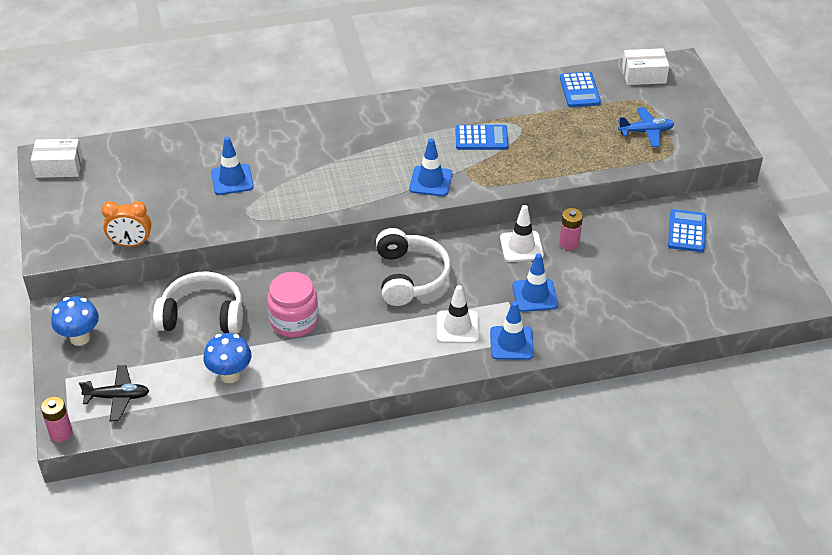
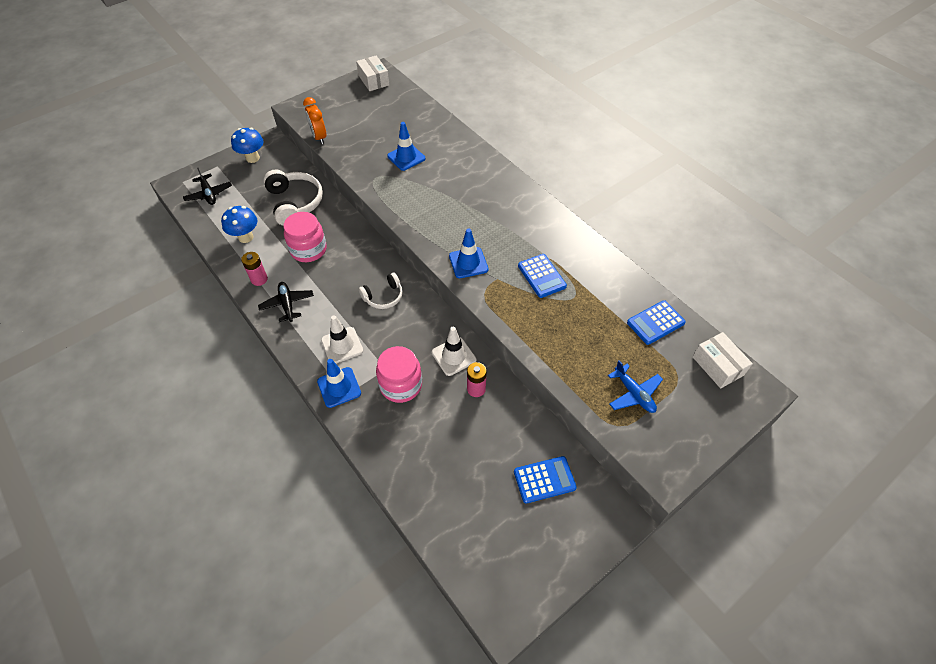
camera: 65 degrees right, 10 degrees up
pink battery [41,396,73,442] -> pink battery moved to [241,252,268,286]
white headphones [376,228,451,306] -> white headphones [359,273,403,309], size x0.60
blue traffic cone [513,253,558,312] -> pink jar [376,346,422,403]
none -> black plane [258,282,314,322]

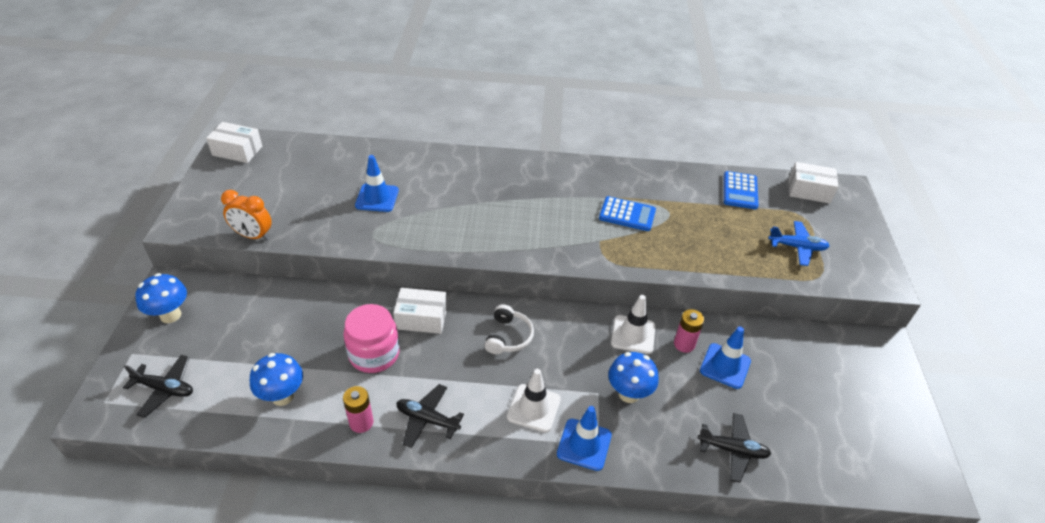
camera: 50 degrees left, 10 degrees down
white headphones [263,169,323,226] -> none
pink jar [376,346,422,403] -> blue mushroom [608,352,659,403]
blue traffic cone [449,229,488,278] -> blue traffic cone moved to [700,327,751,389]
blue calculator [514,456,577,504] -> none
none -> white box [393,288,447,334]
none -> black plane [698,413,771,483]

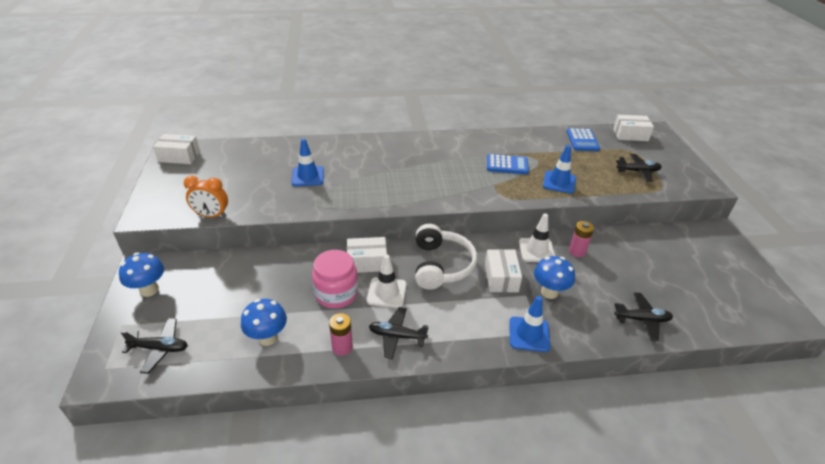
camera: 10 degrees left, 5 degrees down
white headphones [484,304,534,354] -> white headphones [415,224,477,290], size x1.68
white traffic cone [507,369,561,433] -> white traffic cone moved to [367,254,407,308]
blue traffic cone [700,327,751,389] -> blue traffic cone moved to [543,145,576,193]
blue plane [768,221,829,266] -> black plane [616,154,662,182]
none -> white box [485,249,522,293]

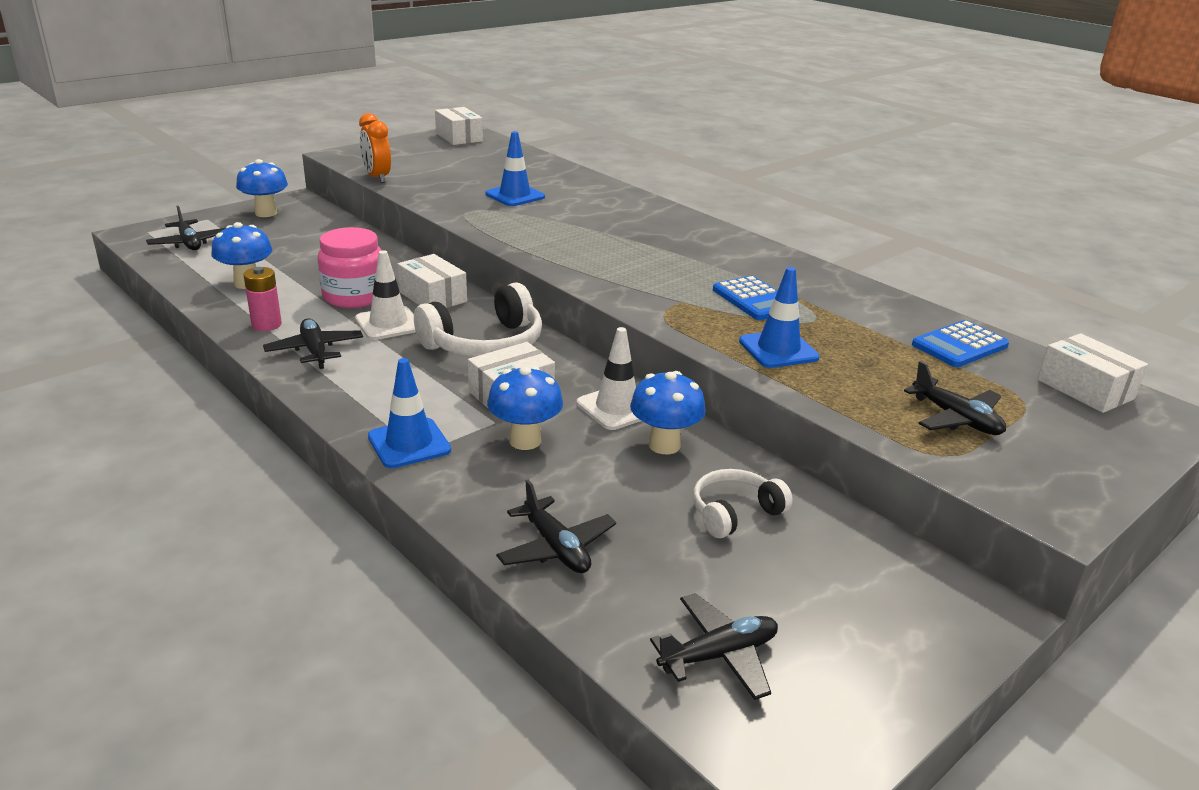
camera: 55 degrees right, 10 degrees down
pink battery [569,221,594,257] -> blue mushroom [630,371,706,454]
none -> black plane [650,593,778,700]
none -> white headphones [693,469,793,538]

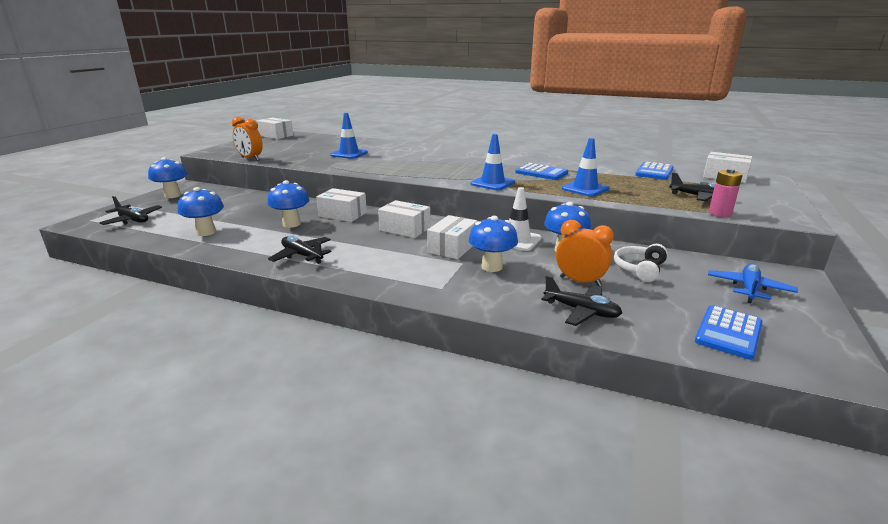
camera: 25 degrees left, 5 degrees down
pink battery [243,267,282,331] -> pink battery moved to [709,169,743,217]
pink jar [318,227,382,308] -> blue mushroom [267,180,309,228]
white traffic cone [355,250,416,340] -> none
blue traffic cone [368,358,451,468] -> blue traffic cone moved to [470,134,515,190]
white headphones [414,283,542,357] -> white box [378,200,430,238]
black plane [650,593,778,700] -> blue calculator [695,305,763,360]
none -> orange clock [556,220,614,286]
none -> blue plane [708,264,798,303]

